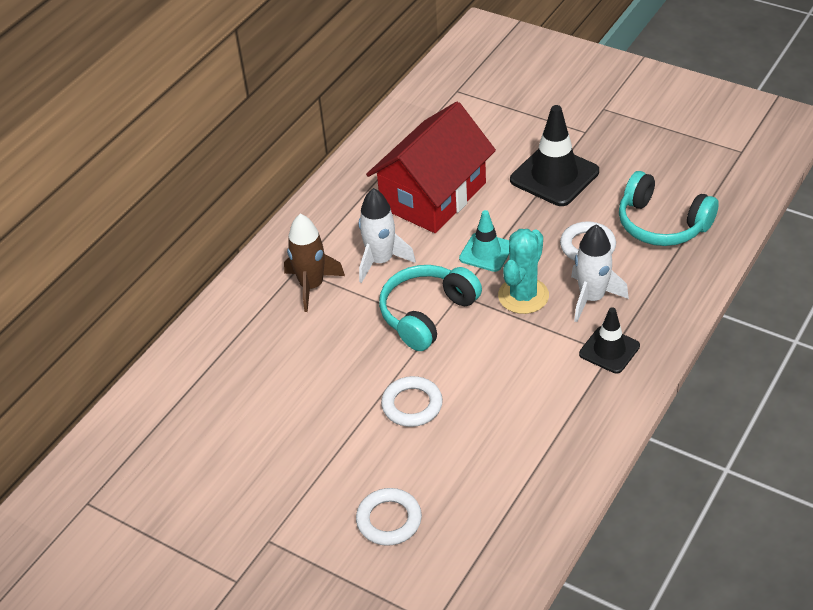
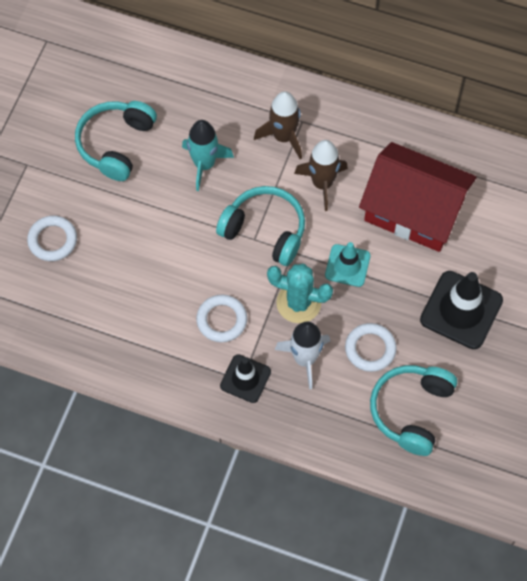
camera: 75 degrees right, 20 degrees up
white rocket [359,188,416,283] -> brown rocket [294,140,348,211]
white ring [381,376,443,427] -> white ring moved to [196,295,247,342]
none -> turquoise headphones [75,101,157,181]
none -> turquoise rocket [182,120,234,191]

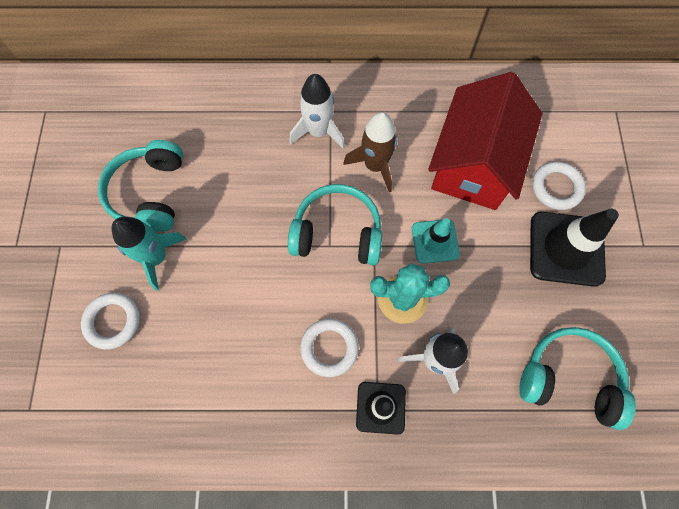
camera: 20 degrees left, 5 degrees up
turquoise rocket [182,120,234,191] -> turquoise rocket moved to [112,217,186,291]
brown rocket [254,91,302,159] -> white rocket [289,74,345,149]
white ring [345,323,397,372] -> white ring moved to [532,162,586,210]
red house [359,142,477,252] -> red house turned 75 degrees counterclockwise [428,72,542,210]
turquoise headphones [370,365,457,456] -> turquoise headphones turned 105 degrees clockwise [519,327,636,430]

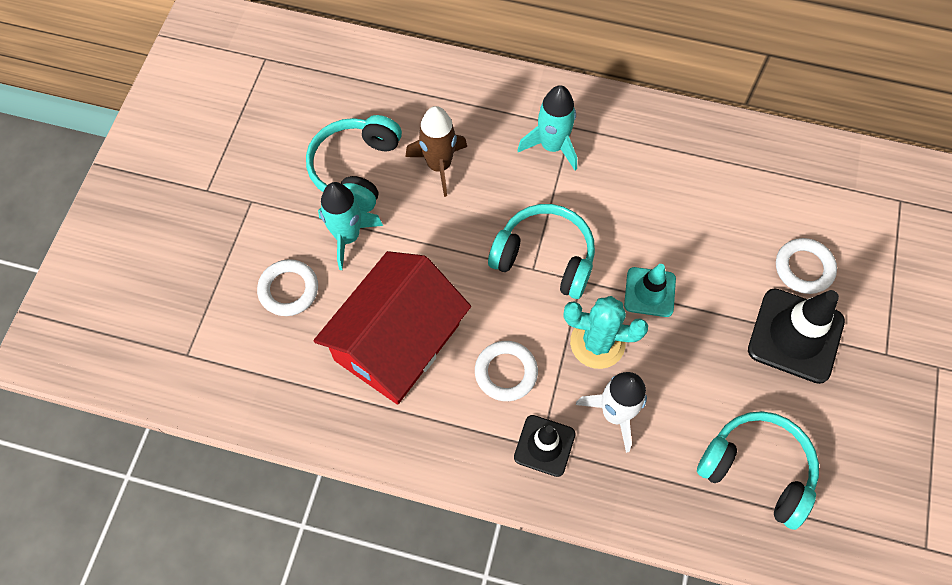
camera: 15 degrees right, 5 degrees down
white rocket [289,74,345,149] -> turquoise rocket [517,85,577,170]
brown rocket [343,112,397,192] -> brown rocket moved to [406,106,467,197]
red house [428,72,542,210] -> red house moved to [313,251,471,404]

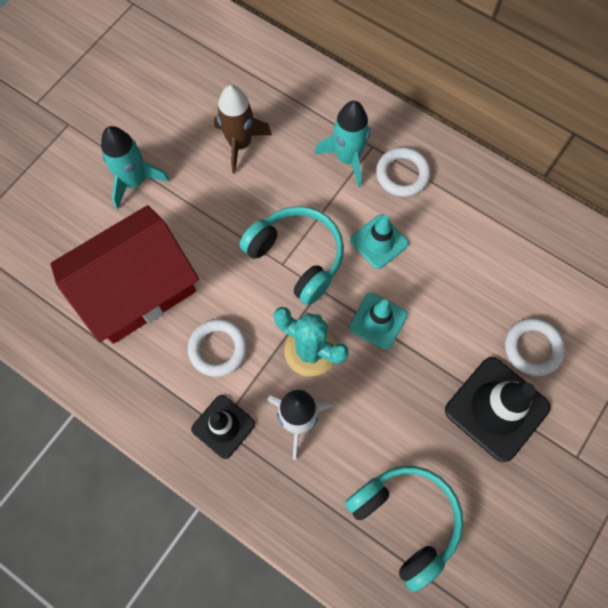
camera: 20 degrees right, 5 degrees up
white ring [257,259,318,316] -> white ring moved to [376,147,431,197]
turquoise headphones [306,115,402,212] -> none
none -> turquoise traffic cone [350,215,409,269]

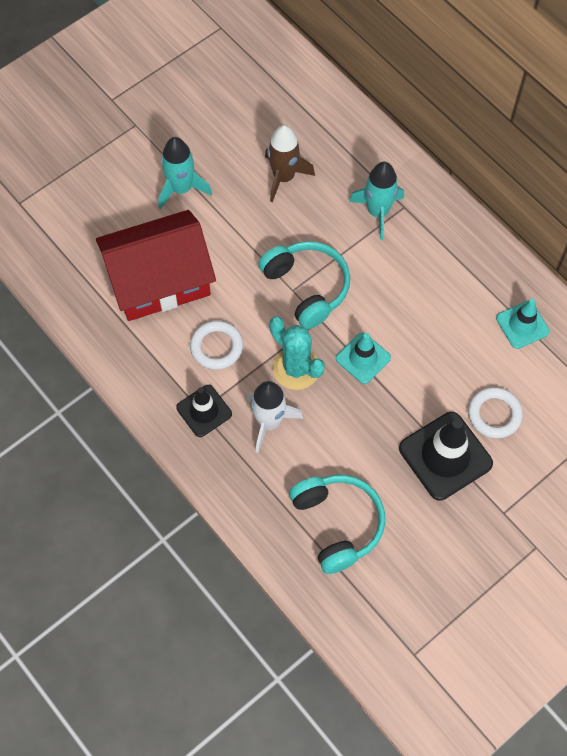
camera: 15 degrees right, 5 degrees down
turquoise traffic cone [350,215,409,269] -> turquoise traffic cone moved to [496,299,550,349]
white ring [376,147,431,197] -> none

